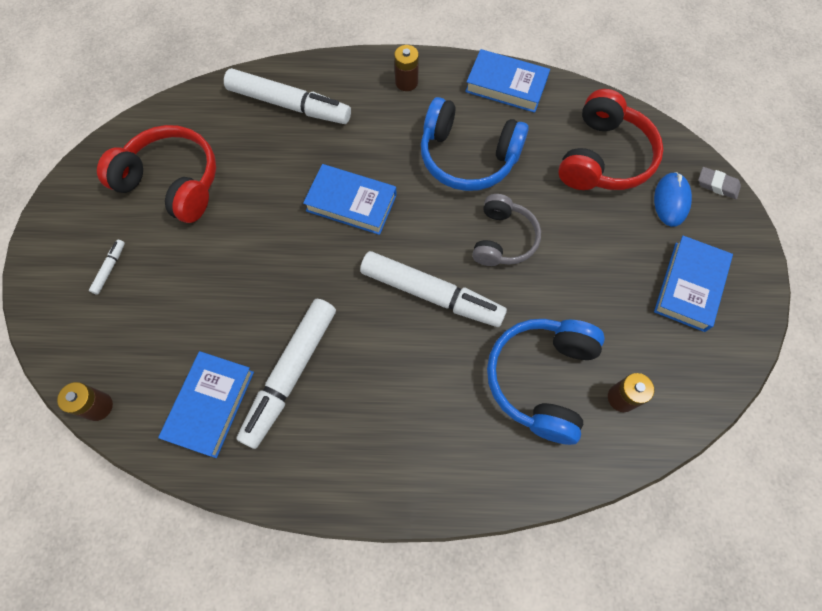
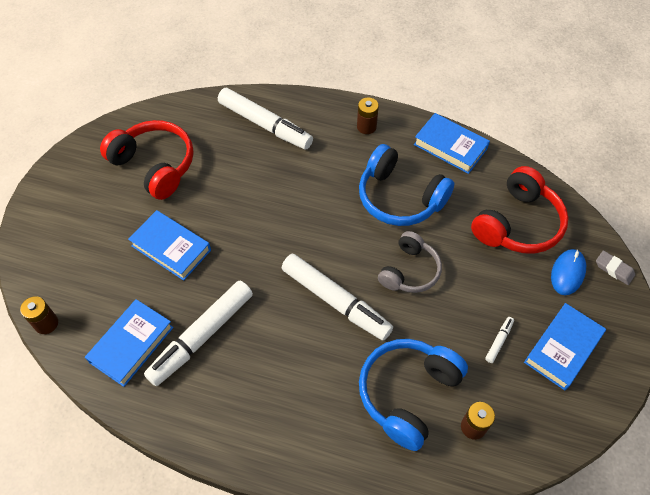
camera: 15 degrees right, 10 degrees down
white marker [89,240,125,295] -> white marker moved to [485,317,514,363]
blue book [303,164,397,235] -> blue book moved to [128,210,211,281]

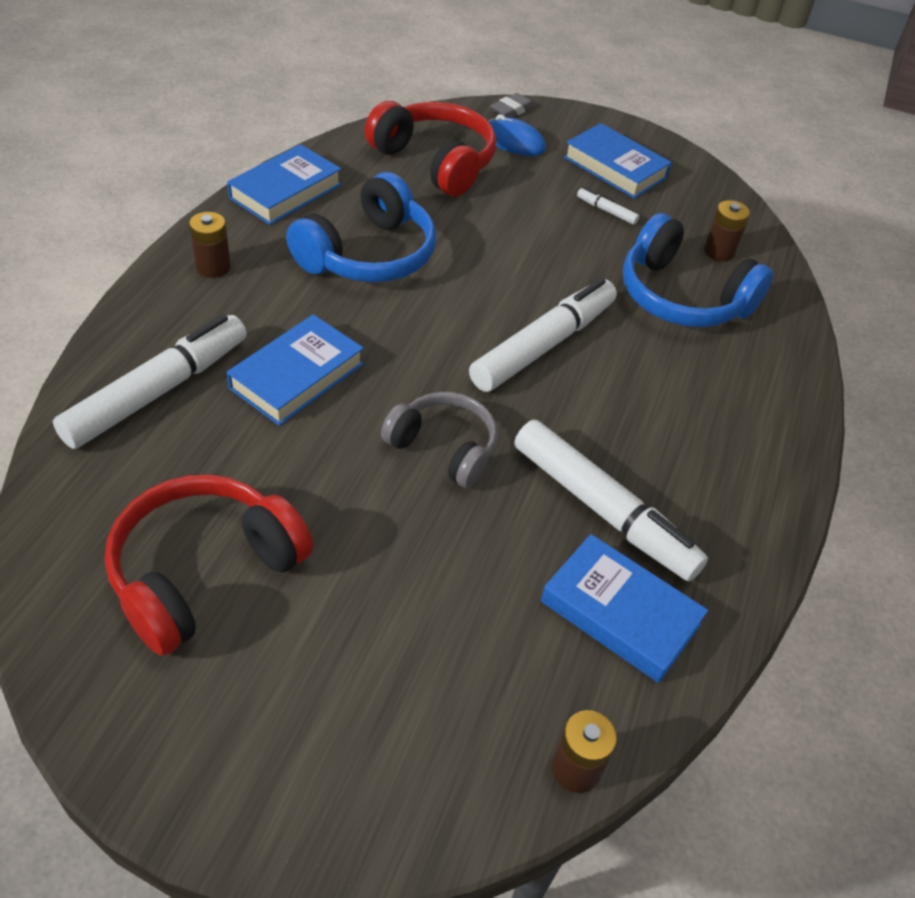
camera: 90 degrees left, 10 degrees down
blue book [128,210,211,281] -> blue book moved to [227,314,364,426]
grey headphones [378,231,442,293] -> grey headphones moved to [381,392,498,488]

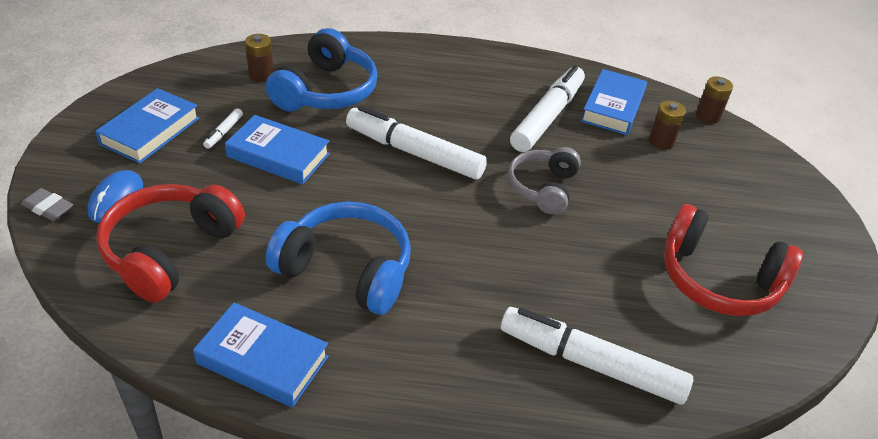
camera: 105 degrees left, 5 degrees down
brown battery [189,212,231,278] -> brown battery moved to [649,100,686,150]
blue book [227,314,364,426] -> blue book moved to [225,115,330,184]

